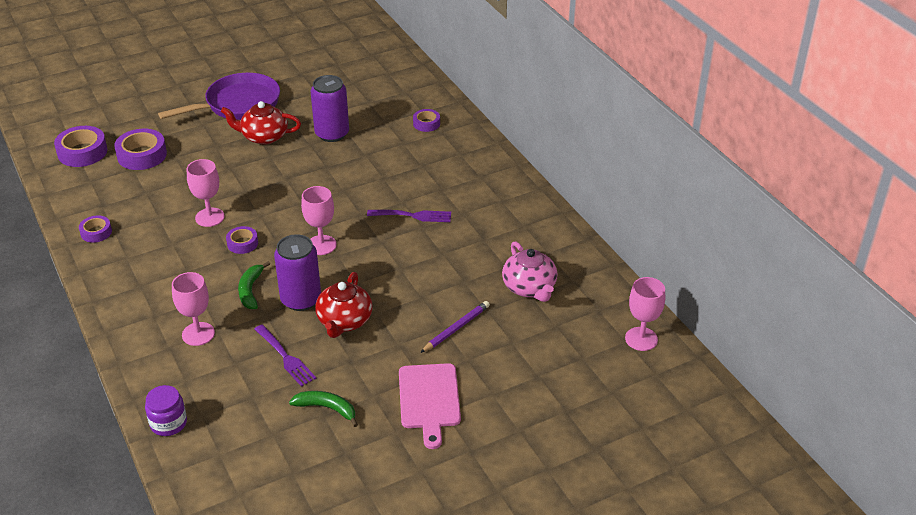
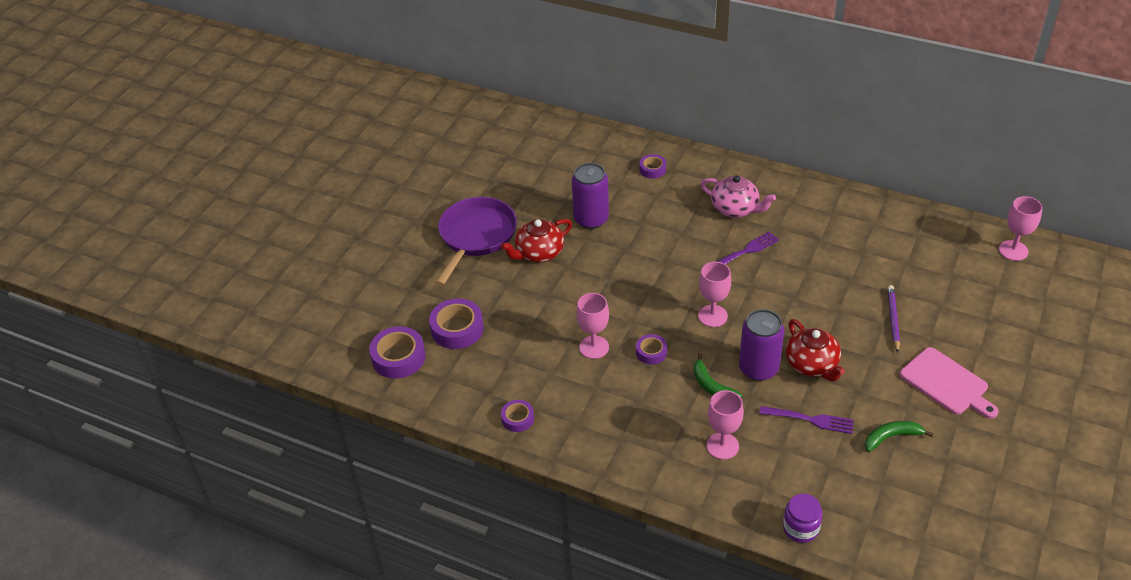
camera: 35 degrees left, 5 degrees up
pink teapot [502,241,557,302] -> pink teapot moved to [701,175,776,218]

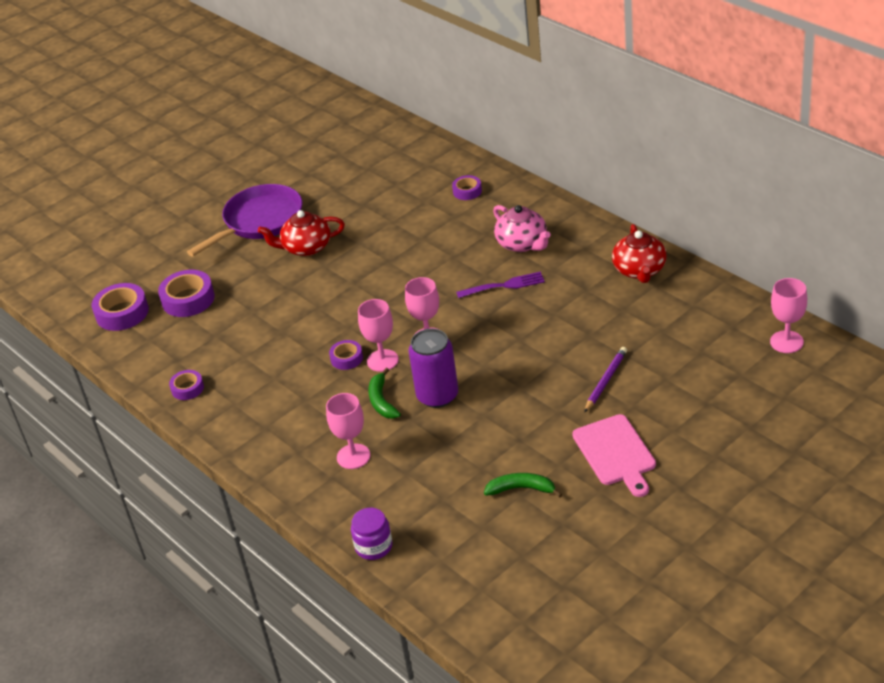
camera: 25 degrees right, 5 degrees down
purple can [572,163,609,229] -> none
pink goblet [576,293,609,359] -> pink goblet moved to [358,299,399,372]
purple fork [759,406,854,434] -> none
red teapot [786,319,845,382] -> red teapot moved to [612,224,667,283]

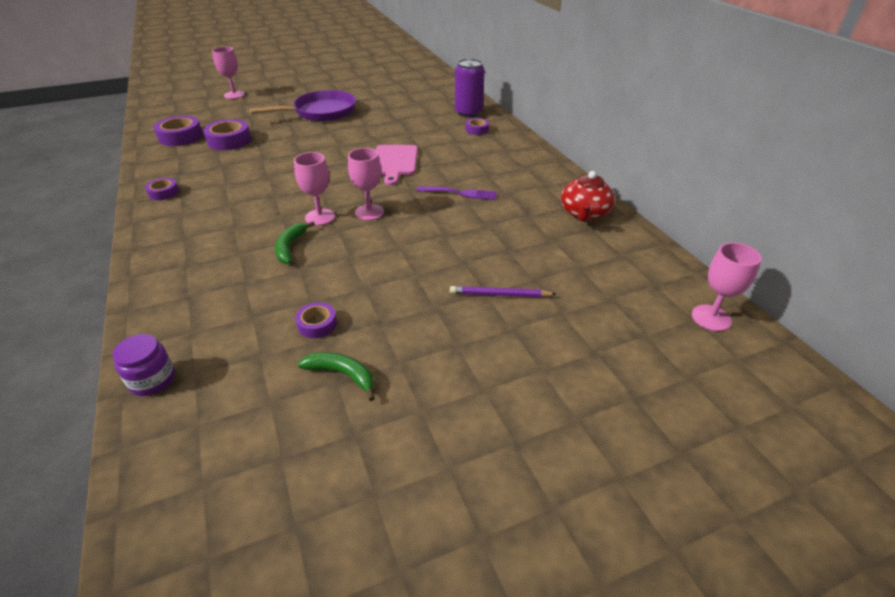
camera: 15 degrees right, 0 degrees up
red teapot [258,210,345,256] -> none
pink goblet [326,393,370,469] -> pink goblet moved to [212,47,245,99]
purple tape [329,340,363,370] -> purple tape moved to [295,302,337,338]
purple can [409,329,458,408] -> purple can moved to [455,58,485,117]
pink teapot [493,205,551,252] -> none
pink cutting board [572,414,656,497] -> pink cutting board moved to [376,145,418,186]
purple pencil [584,347,627,413] -> purple pencil turned 135 degrees counterclockwise [450,286,556,297]

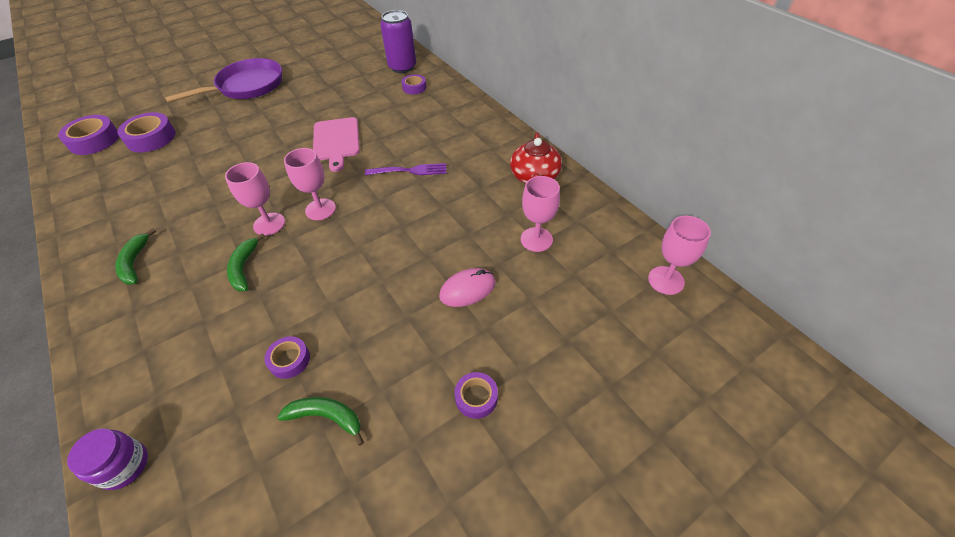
camera: 10 degrees left, 10 degrees up
purple tape [145,178,179,200] -> purple tape moved to [454,372,498,419]
pink goblet [212,47,245,99] -> pink goblet moved to [521,176,560,252]
purple pencil [450,286,556,297] -> pink mouse [439,268,495,307]
none -> green banana [115,228,156,285]

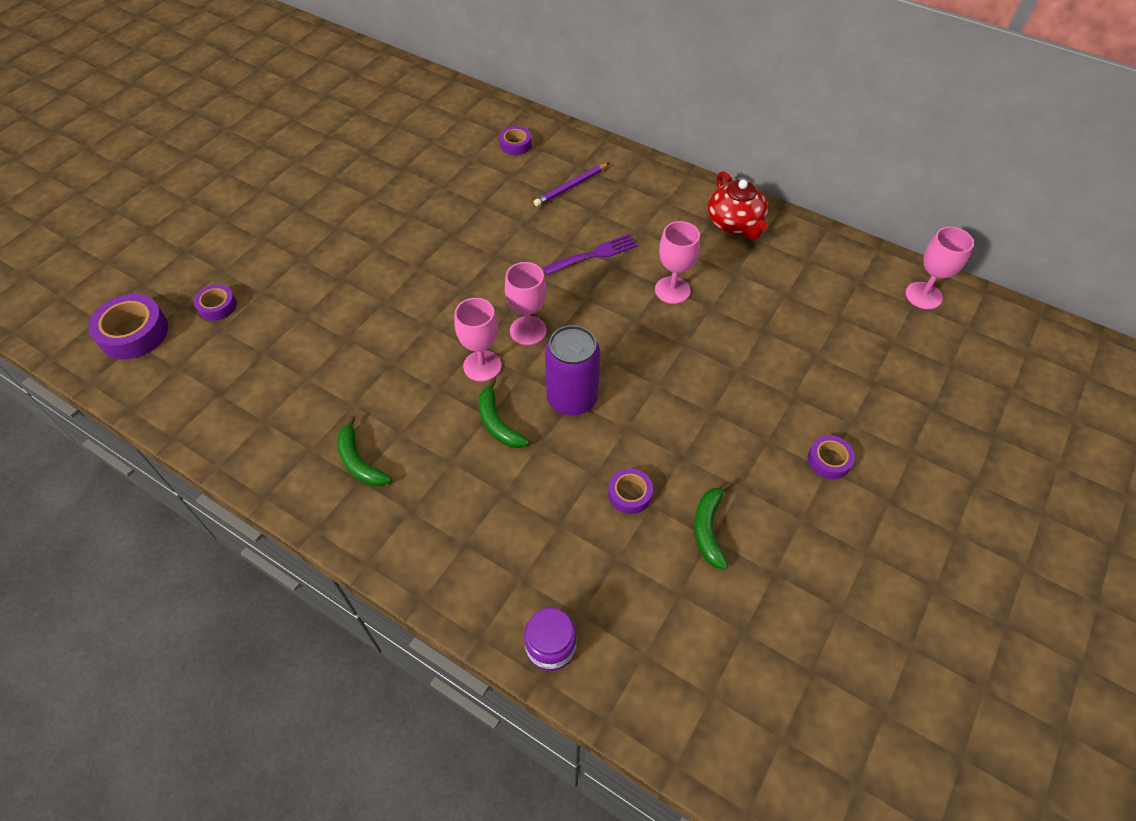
camera: 25 degrees left, 5 degrees up
purple tape [117,112,176,153] -> purple tape [194,284,237,321], size x0.58
purple pan [165,58,282,103] -> none
green banana [277,397,364,446] -> green banana turned 75 degrees counterclockwise [694,481,731,570]
pink cutting board [313,117,360,172] -> none
purple can [380,10,416,73] -> purple can moved to [545,325,600,416]
pink mouse [439,268,495,307] -> none
pink goblet [521,176,560,252] -> pink goblet moved to [655,221,700,304]
none -> purple pencil [534,163,609,207]

